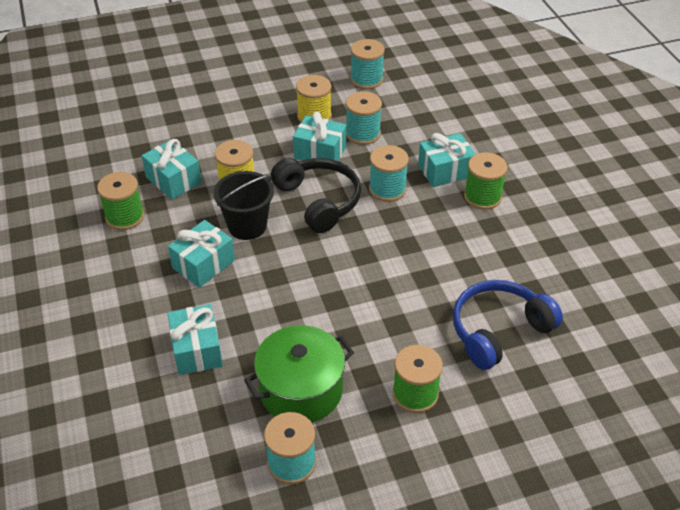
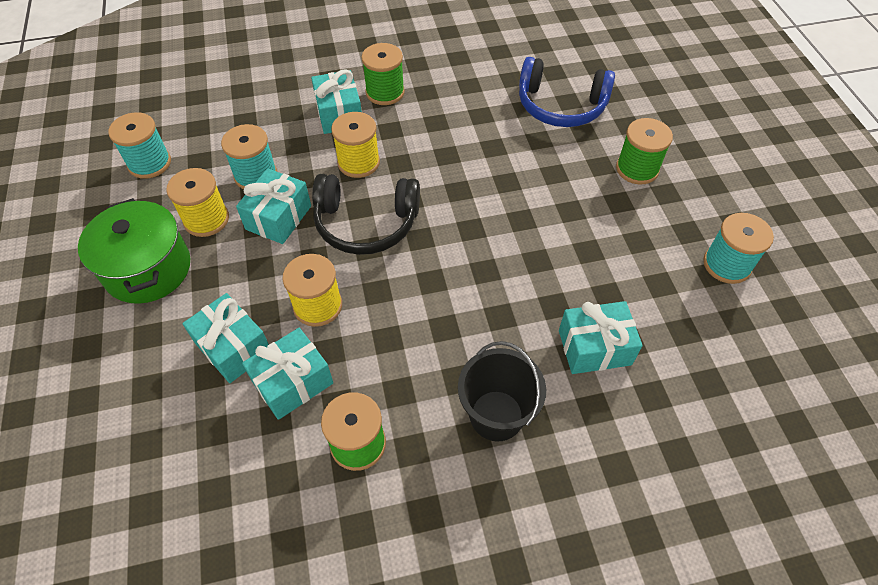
camera: 85 degrees left, 10 degrees up
turquoise gift [168,220,235,288] -> turquoise gift moved to [182,293,269,383]
black bucket [214,171,274,240] -> black bucket moved to [458,341,546,441]
green pot [244,325,354,423] -> green pot moved to [78,198,190,304]
black headphones [271,158,361,233] -> black headphones turned 150 degrees counterclockwise [312,174,420,255]
turquoise spool [369,145,409,202] -> yellow spool [331,112,380,178]
blue headphones [453,280,563,370] -> blue headphones turned 45 degrees counterclockwise [519,57,615,127]

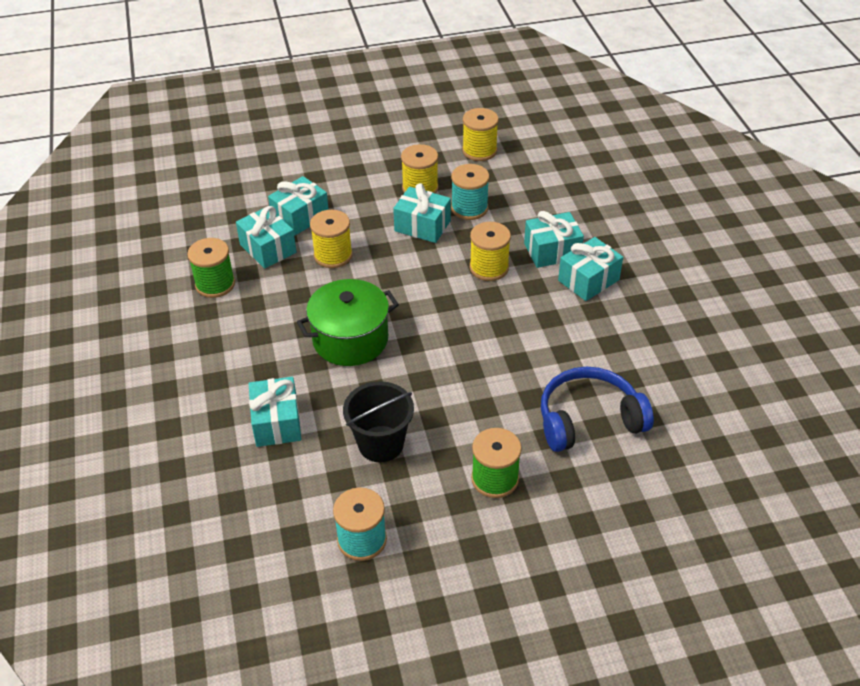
camera: 90 degrees right, 10 degrees down
green pot [78,198,190,304] -> green pot moved to [297,279,399,366]
turquoise spool [108,112,171,179] -> yellow spool [462,108,499,161]
black headphones [312,174,420,255] -> none
green spool [361,43,405,105] -> turquoise gift [558,237,623,301]
black bucket [458,341,546,441] -> black bucket moved to [343,381,414,462]
blue headphones [519,57,615,127] -> blue headphones turned 60 degrees clockwise [541,367,654,452]

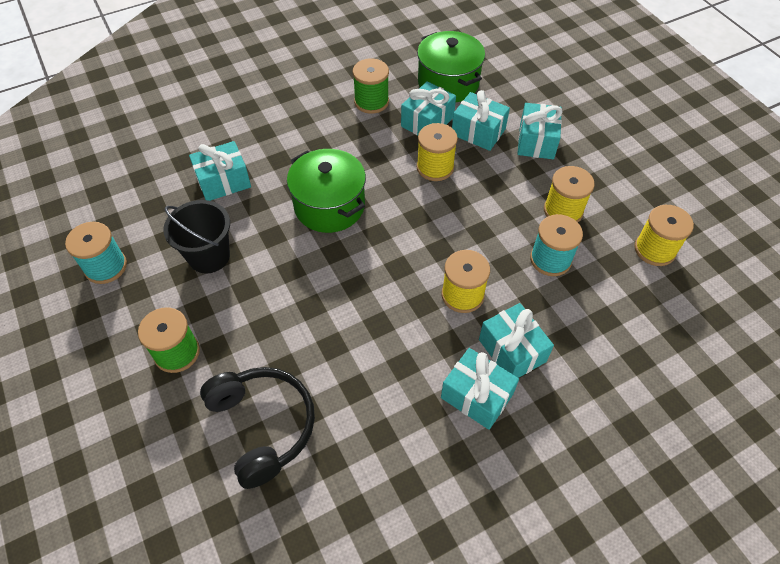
camera: 75 degrees right, 10 degrees up
turquoise gift [393,183,451,243] -> turquoise gift moved to [517,103,563,159]
blue headphones [541,367,654,452] -> black headphones [200,367,315,489]
none -> green pot [417,31,485,102]

